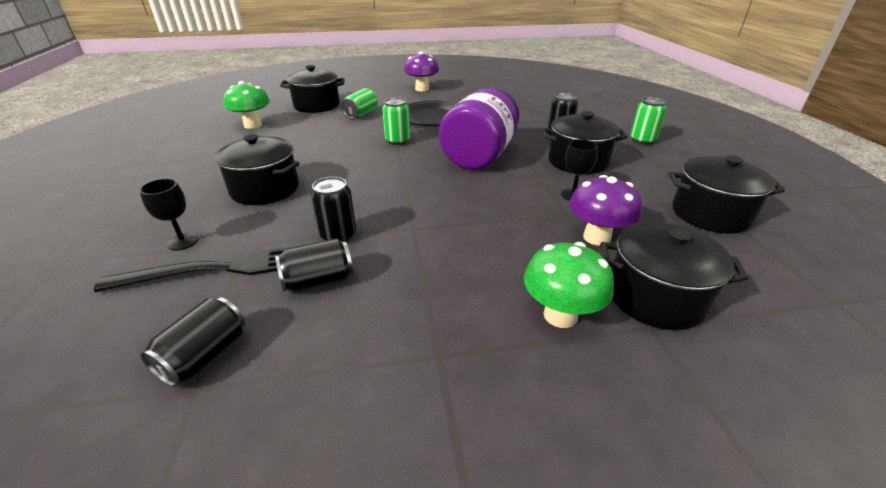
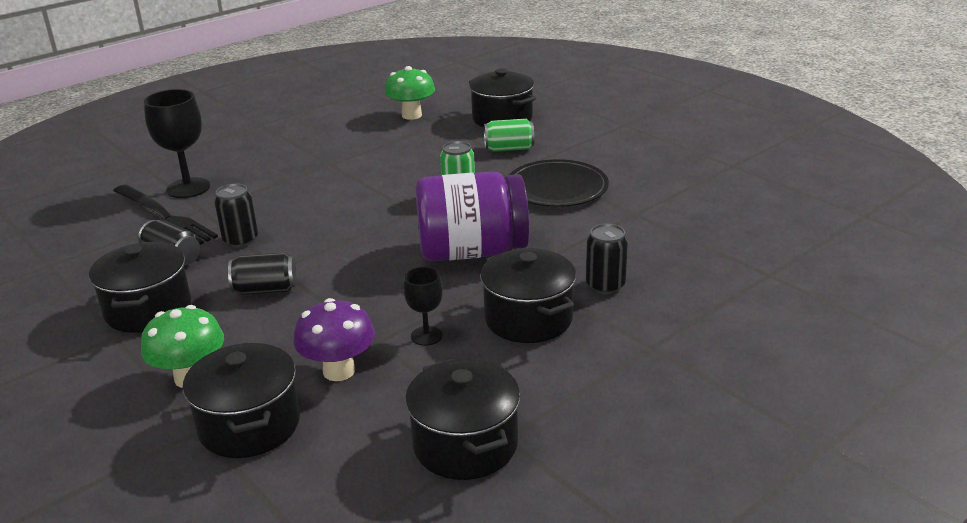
camera: 60 degrees right, 5 degrees down
black goblet [139,178,198,250] -> black goblet [144,89,210,198], size x1.77
black can [140,297,245,387] -> black can moved to [228,252,297,295]
black pot [215,134,300,205] -> black pot moved to [89,242,191,333]
purple mushroom [404,52,439,91] -> none
green can [630,97,666,145] -> none

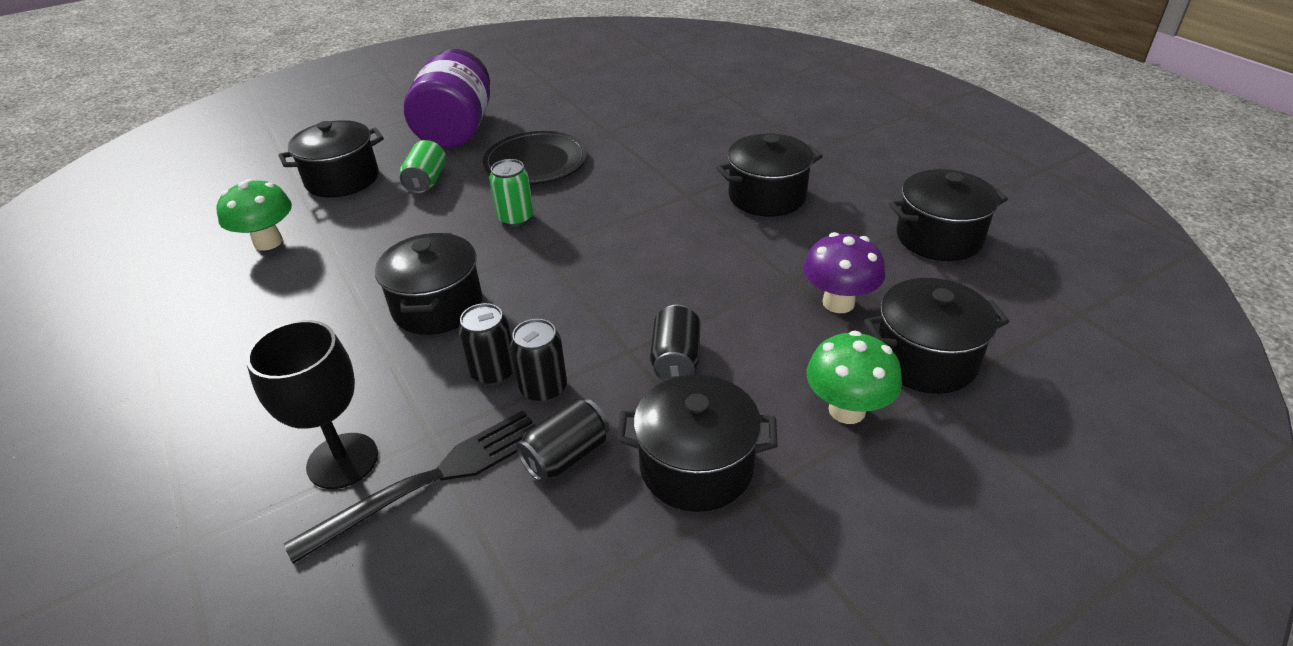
camera: 80 degrees left, 10 degrees up
black goblet [403,267,443,346] -> none
purple jar [415,171,529,261] -> purple jar moved to [404,49,490,149]
black can [586,224,628,294] -> black can moved to [458,303,515,386]
none -> black pot [375,233,482,335]

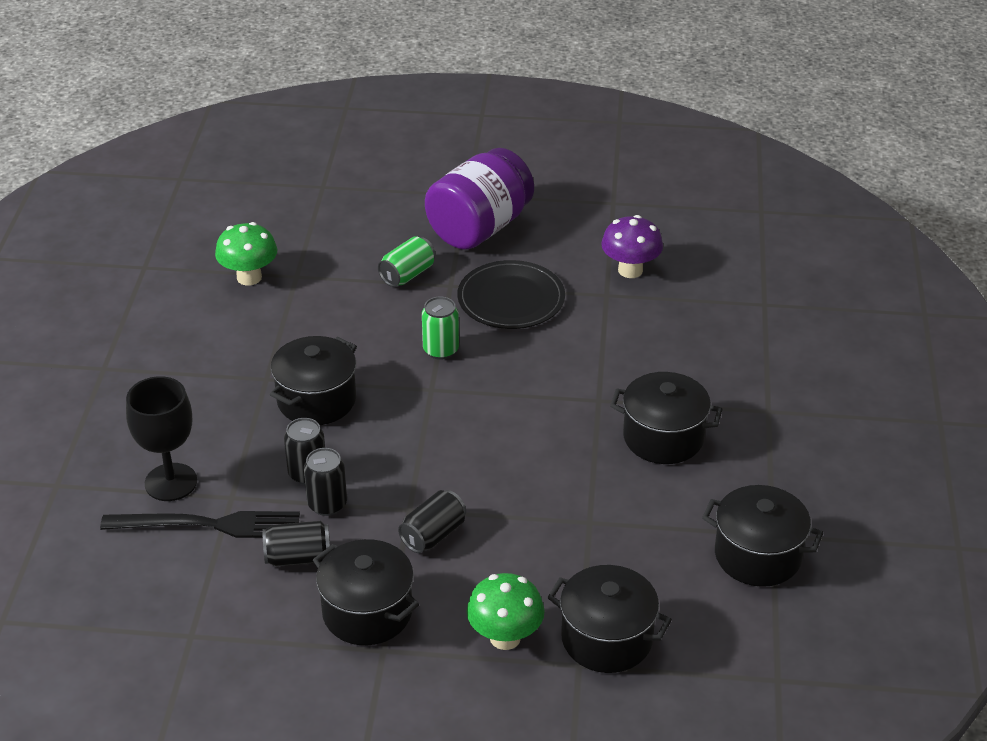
camera: 35 degrees right, 0 degrees up
black pot [278,120,384,198] -> none
purple mushroom [803,232,885,313] -> purple mushroom moved to [601,215,663,278]

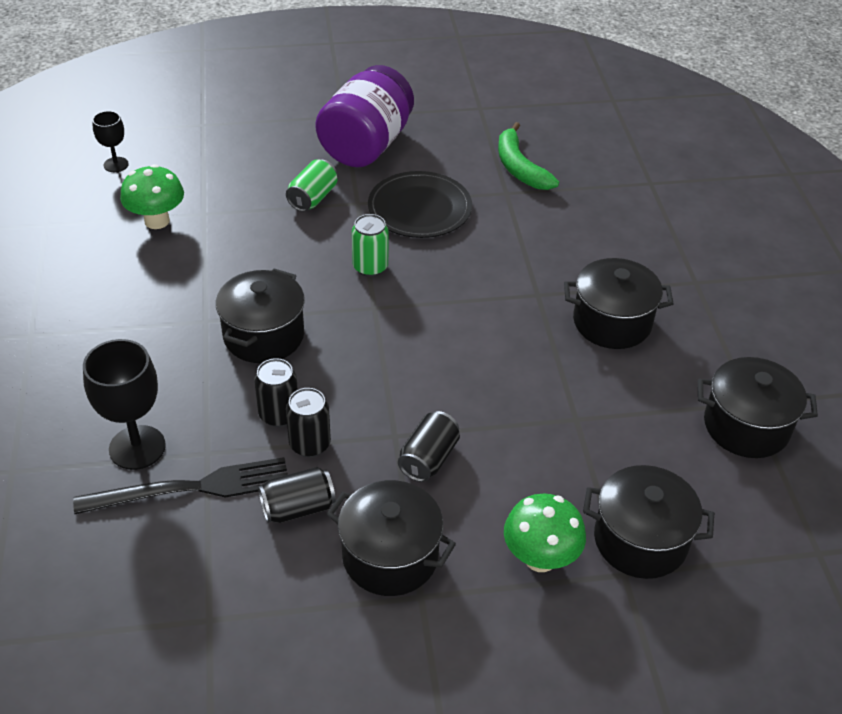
camera: 15 degrees left, 5 degrees up
purple mushroom [601,215,663,278] -> green banana [498,122,559,190]
none -> black goblet [92,111,129,172]

